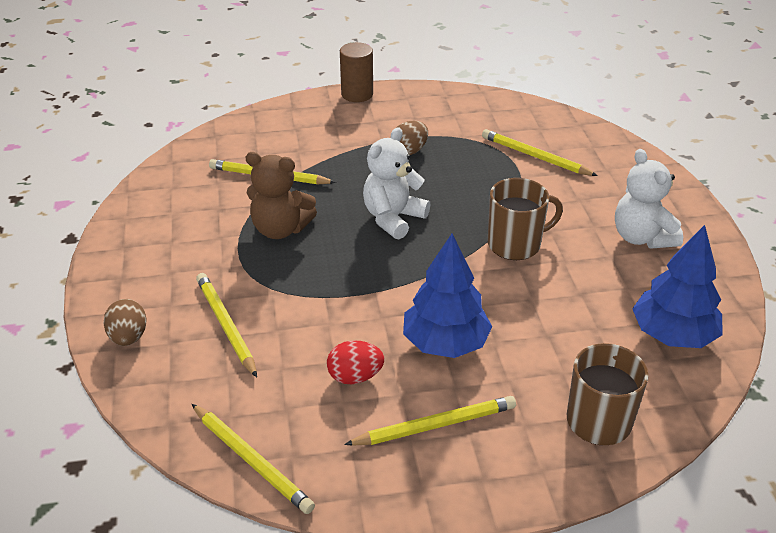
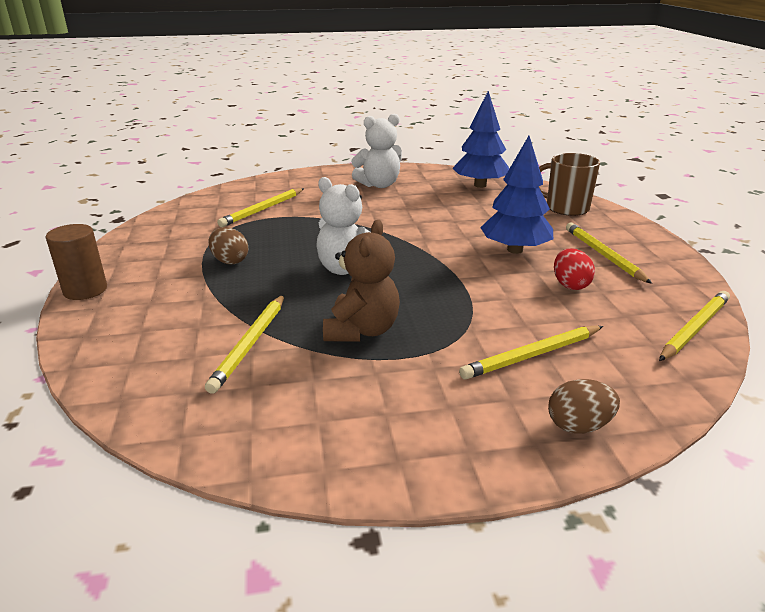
camera: 90 degrees left, 10 degrees down
brown mug [488,178,563,260] -> none

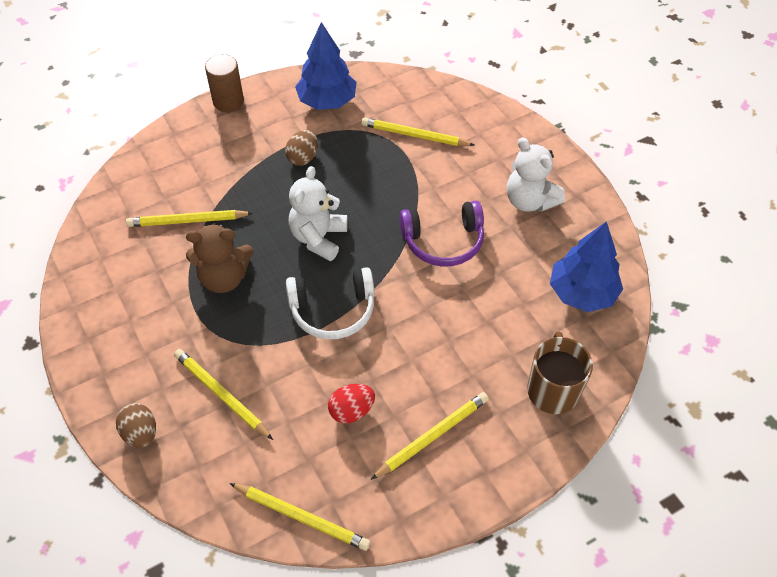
camera: 70 degrees right, 25 degrees up
blue tree [480,136,553,254] -> blue tree moved to [295,22,356,110]
none -> white headphones [286,267,375,339]
none -> purple headphones [399,201,484,267]

